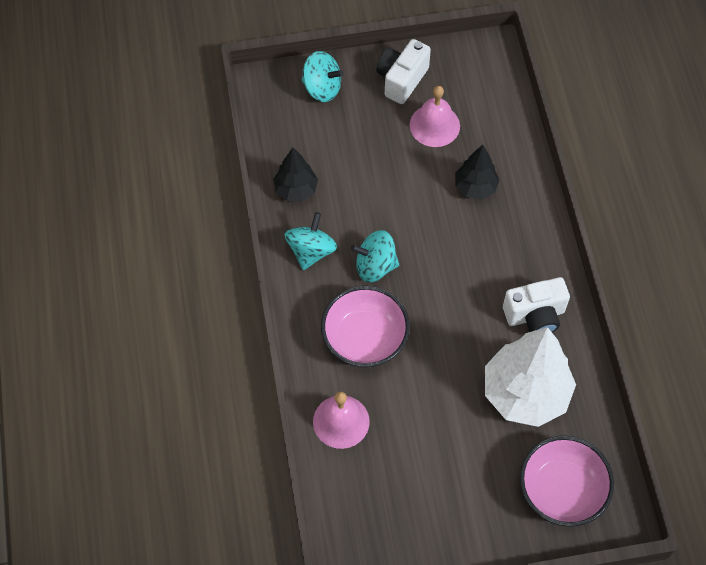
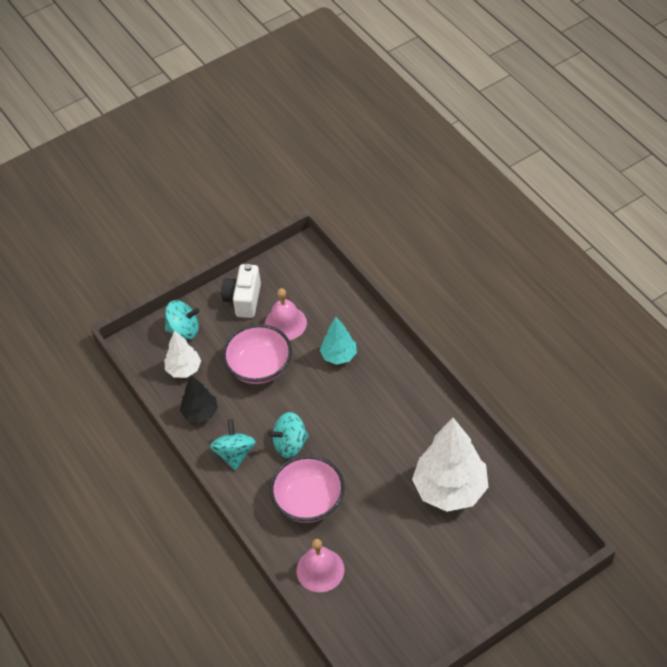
camera: 20 degrees left, 10 degrees down
black tree [455,145,500,199] -> turquoise tree [320,317,357,365]
white camera [503,277,570,332] -> none
pink bowl [520,436,614,527] -> pink bowl moved to [222,324,292,384]
none -> white tree [165,331,201,378]

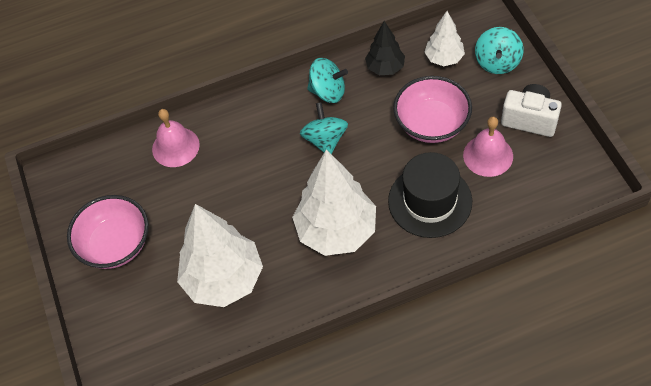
camera: 105 degrees right, 5 degrees up
pink bowl [270,455,345,523] -> pink bowl moved to [67,195,149,269]
turquoise tree [320,317,357,365] -> black hat [388,152,472,238]
none -> white tree [292,150,376,256]

